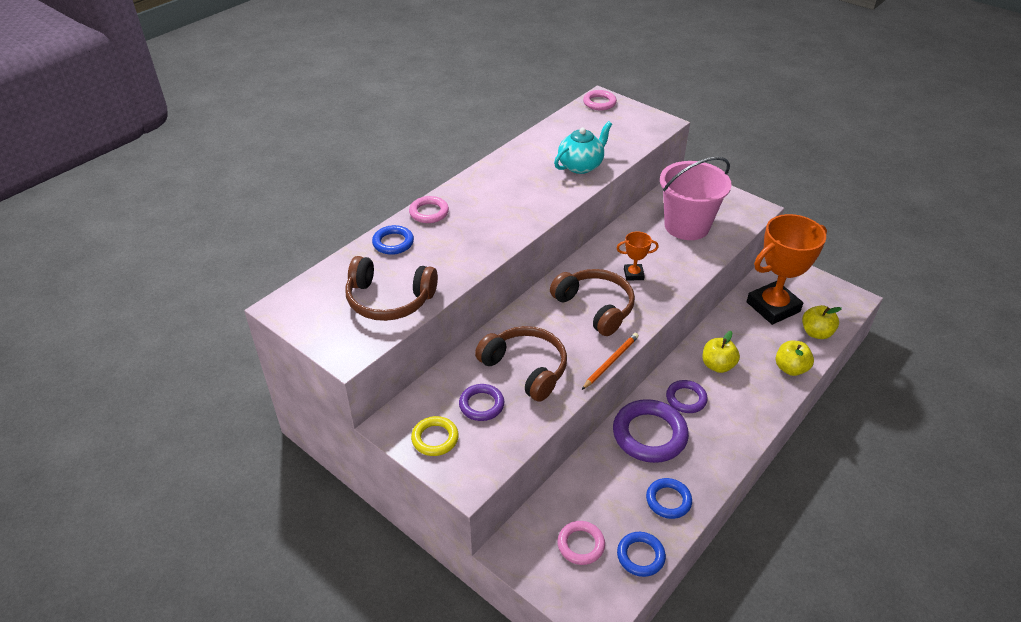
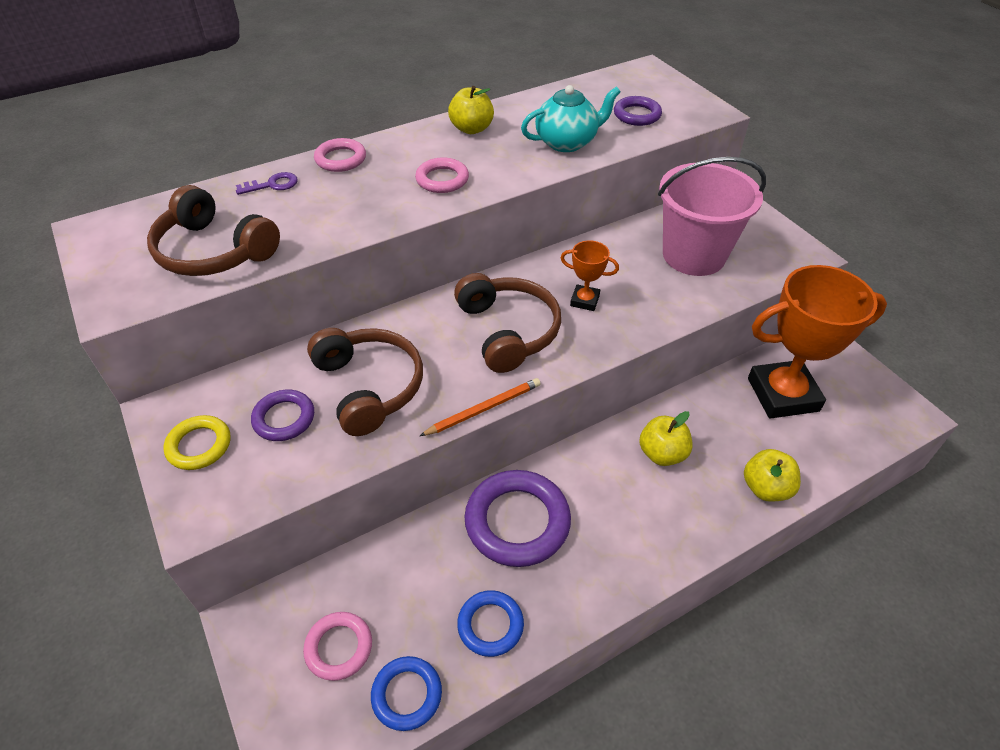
camera: 20 degrees right, 5 degrees up
blue ring [372,225,414,255] -> purple key [236,172,298,195]
pink ring [583,90,617,110] -> pink ring moved to [415,158,469,193]
purple ring [666,380,708,413] -> purple ring moved to [614,96,662,126]
yellow apple [802,305,842,339] -> yellow apple moved to [448,86,494,134]

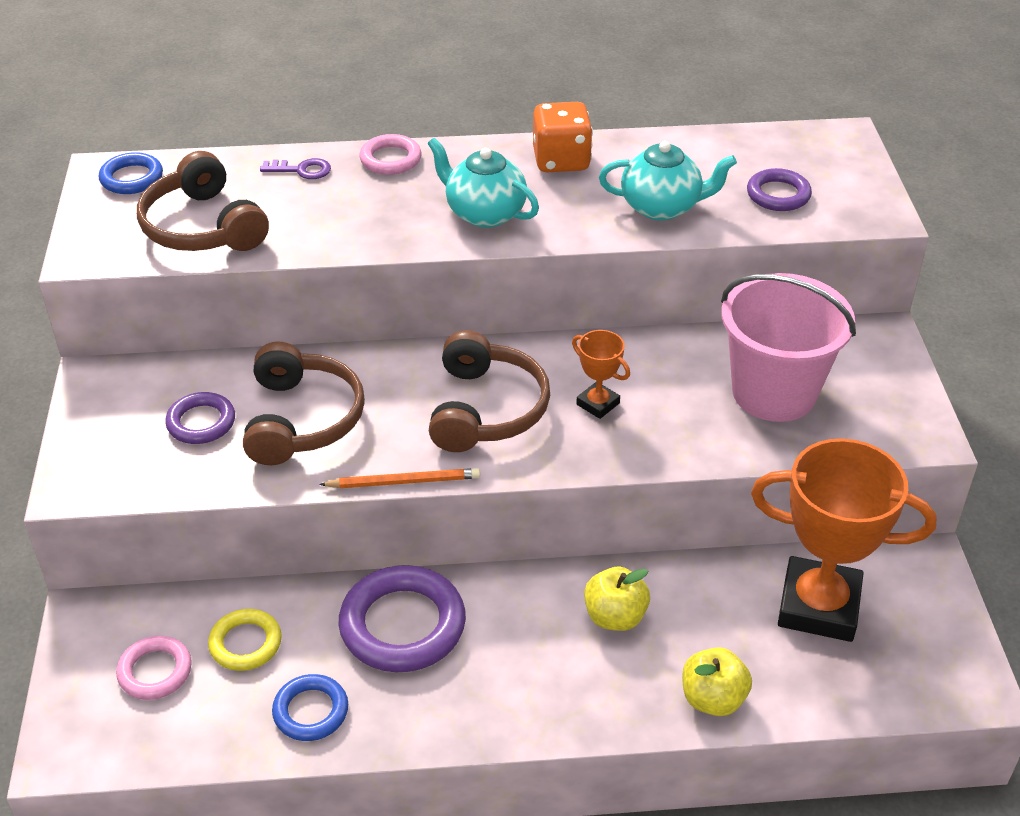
camera: 25 degrees right, 5 degrees down
yellow ring [163,415,230,470] -> yellow ring moved to [208,609,282,671]
blue ring [371,656,442,731] -> blue ring moved to [99,152,163,194]
pink ring [415,158,469,193] -> turquoise teapot [427,138,539,228]
yellow apple [448,86,494,134] -> orange dice [533,102,593,172]

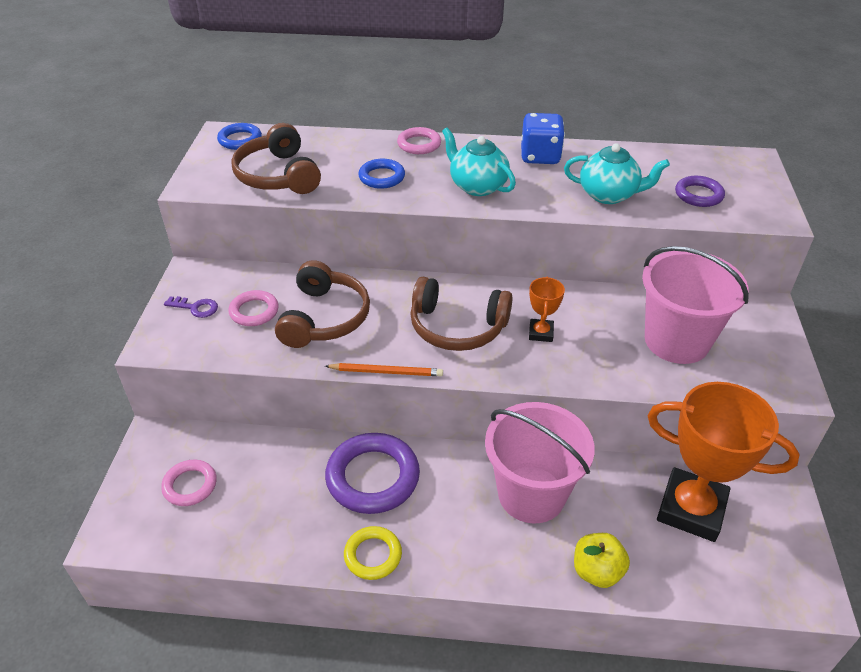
camera: 10 degrees right, 0 degrees up
purple ring [165,392,235,444] -> pink ring [229,290,279,326]
yellow ring [208,609,282,671] -> yellow ring moved to [344,526,402,580]
purple key [260,158,331,179] -> purple key moved to [164,296,218,318]
blue ring [272,674,348,741] -> blue ring moved to [358,159,405,189]
brown headphones [429,330,550,452] -> brown headphones turned 90 degrees clockwise [410,277,513,351]
orange dice [533,102,593,172] -> blue dice [521,113,565,164]
orange trophy [572,330,630,419] -> orange trophy turned 45 degrees clockwise [529,277,565,342]
yellow apple [584,567,650,631] -> pink bucket [485,402,595,523]

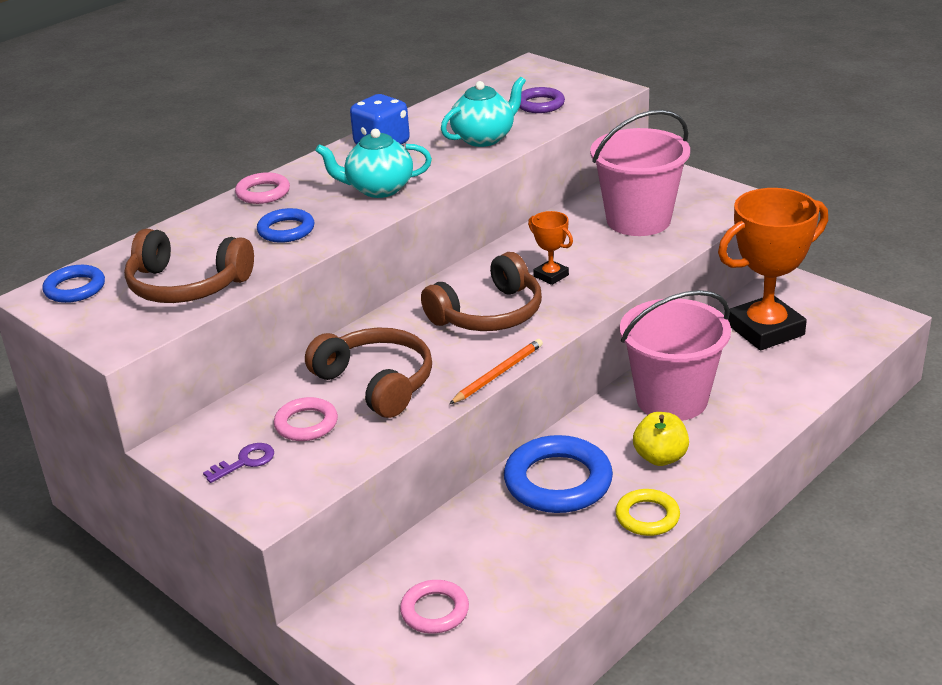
camera: 50 degrees left, 10 degrees down
purple ring [325,433,420,514] -> blue ring [504,435,613,513]
yellow apple [574,533,630,588] -> yellow apple moved to [633,412,689,466]

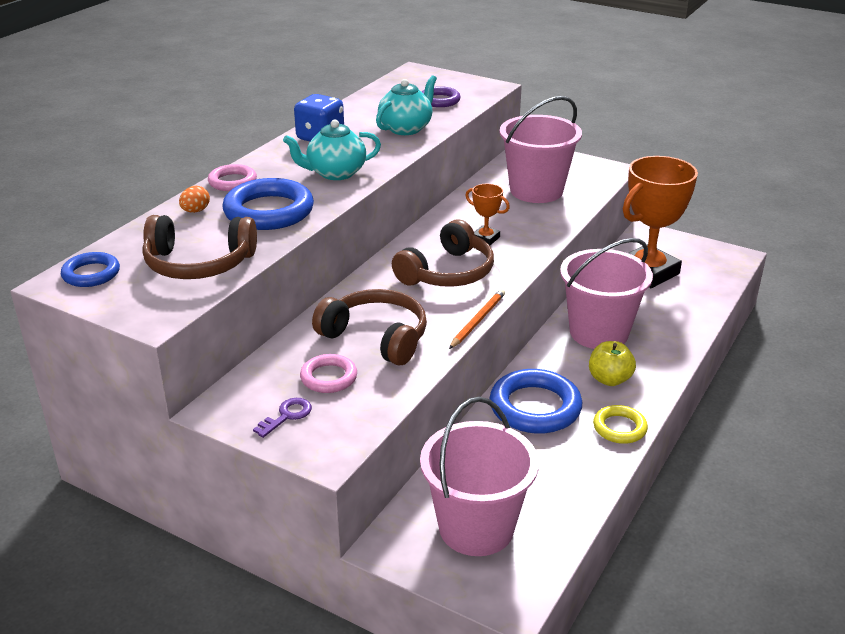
camera: 15 degrees left, 0 degrees up
blue ring [257,208,314,243] -> blue ring [223,178,314,230], size x1.76
pink ring [400,580,469,634] -> pink bucket [420,397,539,556]
none -> orange egg [179,186,210,213]

